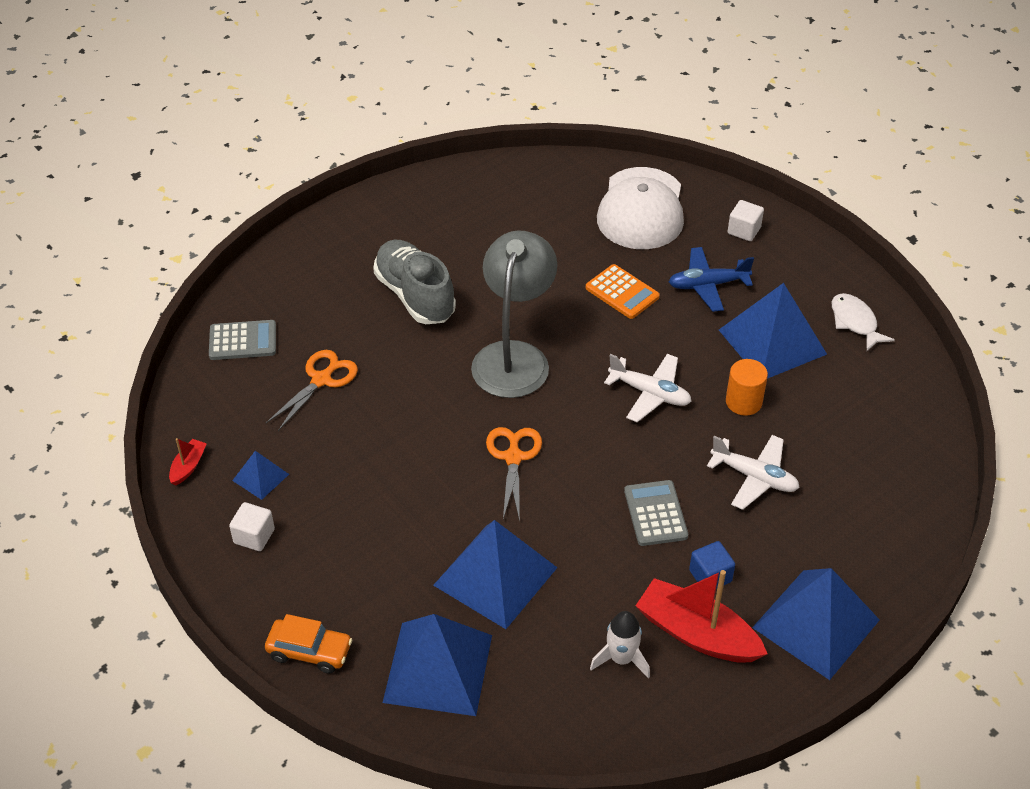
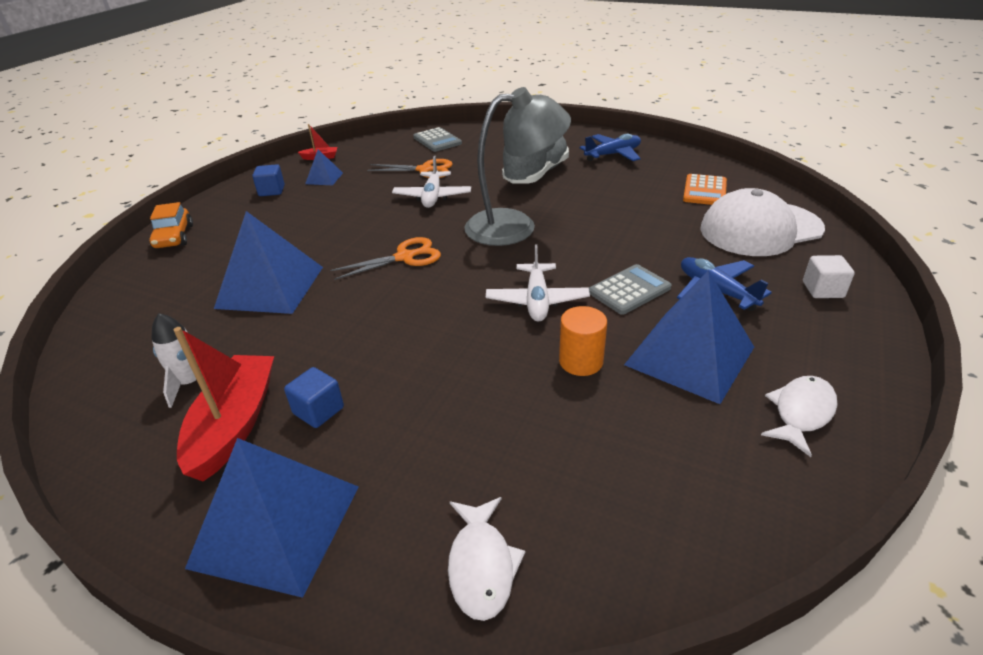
camera: 65 degrees right, 10 degrees down
white cube [229,502,275,551] -> blue cube [252,164,285,196]
blue pyramid [382,614,492,716] -> none
orange calculator [586,264,660,319] -> orange calculator moved to [683,174,727,205]
grey calculator [624,480,688,546] -> grey calculator moved to [589,264,672,315]
white plane [707,435,800,510] -> white plane moved to [392,156,471,208]
none -> white fish [448,497,525,621]
none -> blue plane [579,134,641,161]

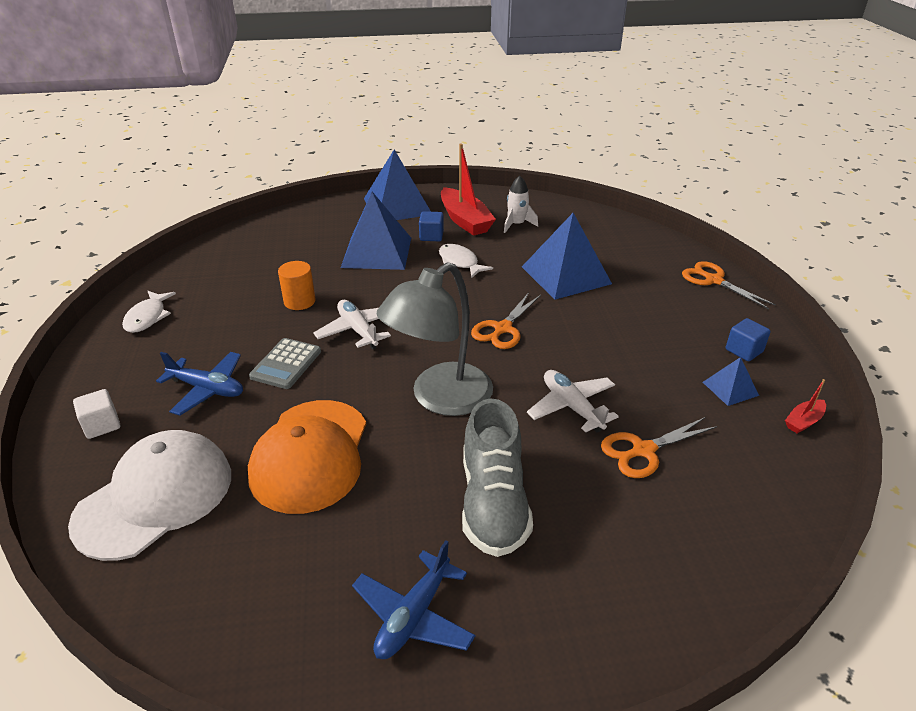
camera: 145 degrees right, 0 degrees up
orange car [149,202,193,250] -> orange scissors [682,261,776,309]
grey calculator [413,127,462,152] -> none
white fish [448,497,525,621] -> white fish moved to [439,244,493,278]
blue pyramid [624,270,754,404] -> blue pyramid moved to [341,192,411,270]
orange calculator [683,174,727,205] -> none
none -> orange cap [248,400,366,514]

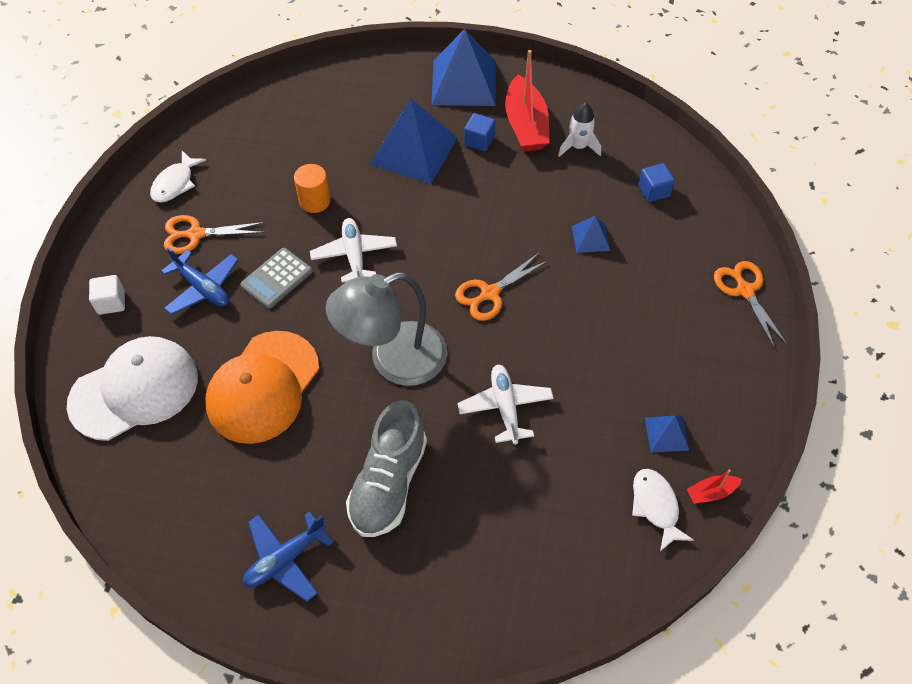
camera: 20 degrees right, 20 degrees up
white fish [439,244,493,278] -> white fish moved to [632,469,694,551]
blue pyramid [522,213,612,300] -> blue pyramid [572,216,610,253], size x0.48
orange scissors [601,417,717,478] -> orange scissors moved to [164,215,265,254]
blue cube [726,318,771,361] -> blue cube moved to [638,163,675,202]

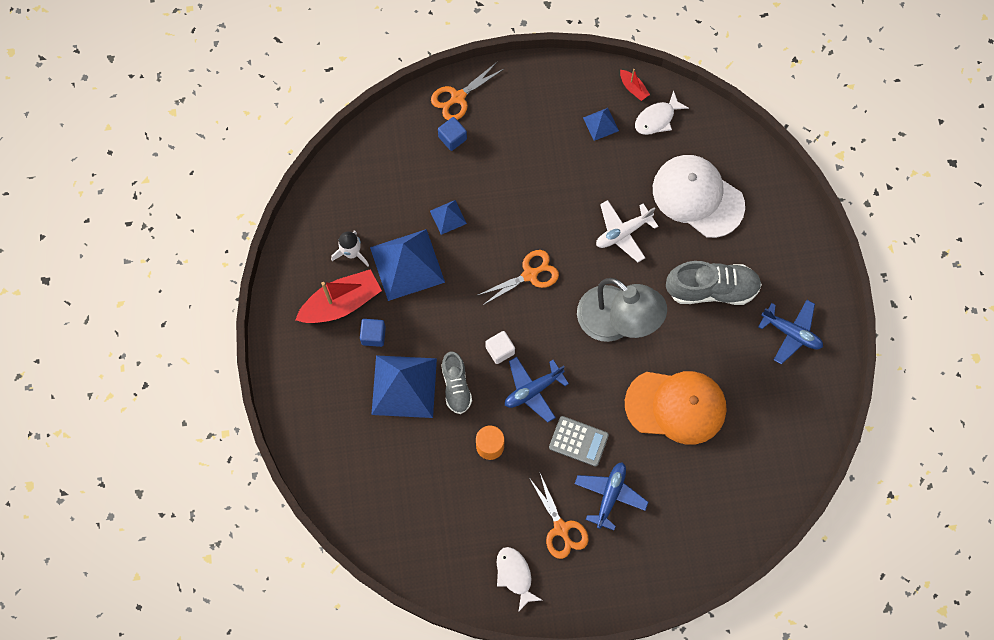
camera: 110 degrees left, 15 degrees up
white cap [67,336,198,441] -> white cap moved to [653,155,745,238]
white cube [89,275,125,315] -> white cube moved to [485,331,515,364]
white fish [150,151,206,203] -> white fish turned 120 degrees counterclockwise [496,547,542,611]
white plane [310,218,397,283] -> blue plane [505,357,569,422]
blue pyramid [431,29,496,106] -> blue pyramid moved to [370,229,445,301]
orange scissors [455,253,548,321] -> orange scissors turned 60 degrees counterclockwise [478,250,559,306]
blue cube [638,163,675,202] -> blue cube moved to [438,117,467,151]
none -> grey shoe [441,352,472,414]

